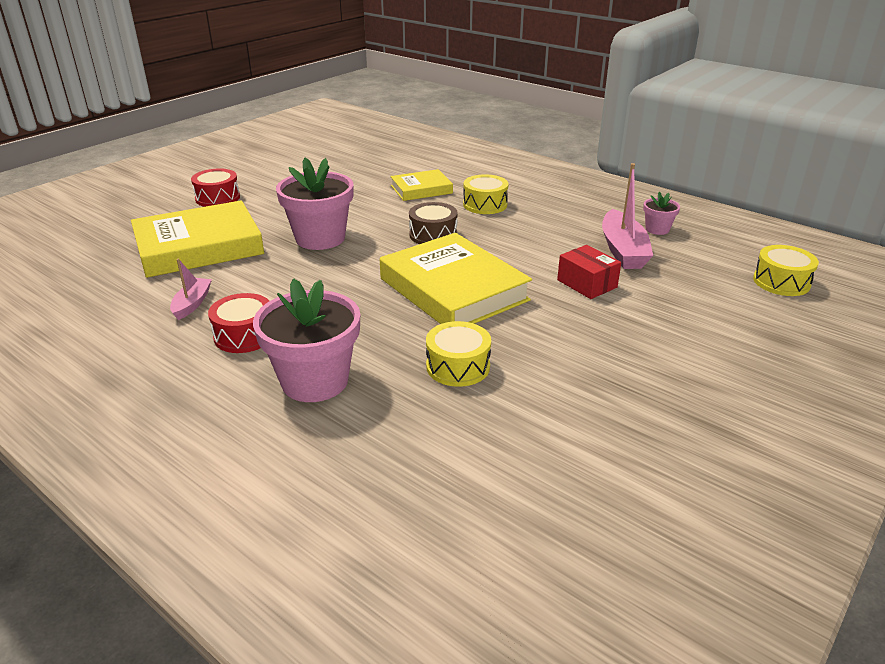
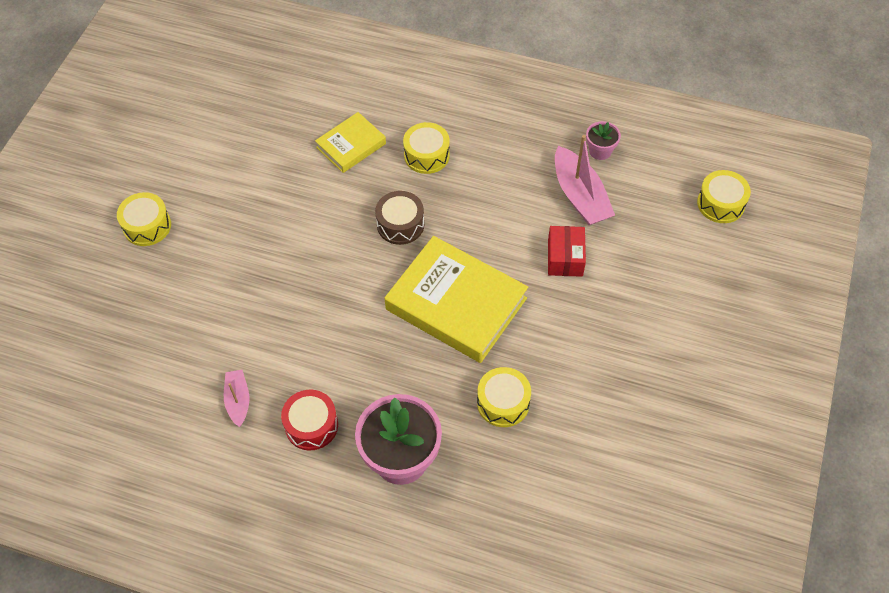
camera: 20 degrees left, 25 degrees up
yellow book [131,200,264,278] -> none
red drum [191,168,240,207] -> yellow drum [117,192,171,246]
pink flower pot [276,158,354,250] -> none
red box [557,245,621,299] -> red box turned 60 degrees clockwise [548,226,586,277]

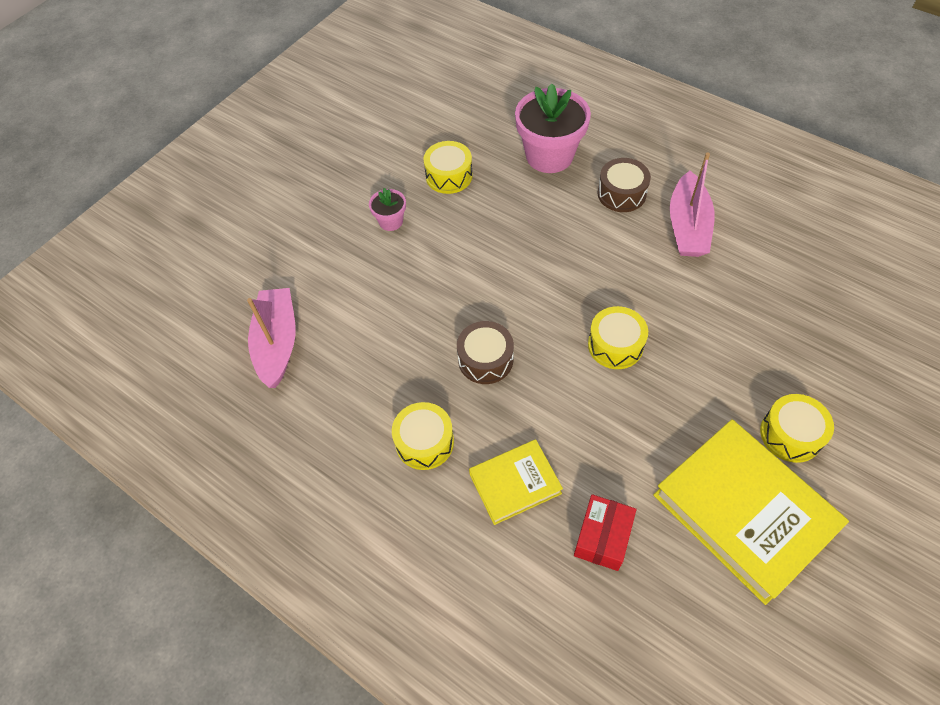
camera: 160 degrees left, 0 degrees up
pink boat [224,370,249,427] -> pink boat [670,152,715,257], size x1.78
red drum [281,390,338,450] -> brown drum [598,158,651,212]
yellow book [385,236,528,363] -> yellow book moved to [653,419,849,605]
red box [548,226,586,277] -> red box moved to [574,494,636,571]
pink flower pot [586,121,621,160] -> pink flower pot moved to [369,188,406,231]
yellow drum [697,170,751,223] -> yellow drum moved to [588,306,648,369]

